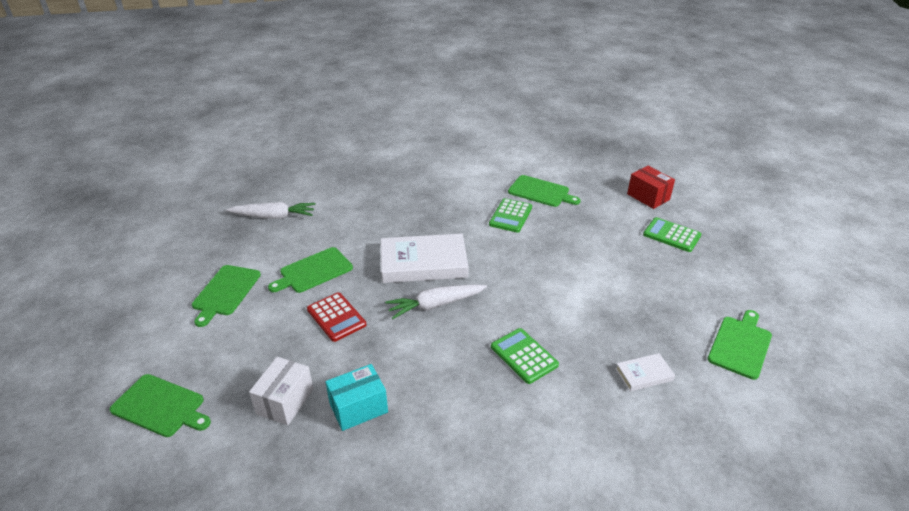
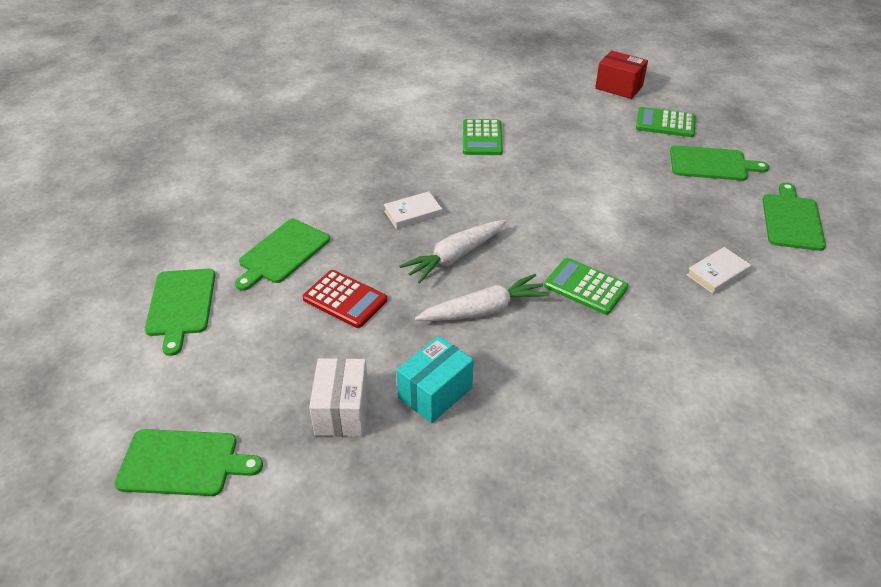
camera: 20 degrees left, 5 degrees up
white carrot [226,202,315,219] -> white carrot moved to [415,274,550,321]
white book [381,233,469,283] -> white book [384,191,442,229], size x0.48
green cutting board [508,175,581,207] -> green cutting board moved to [670,145,769,181]

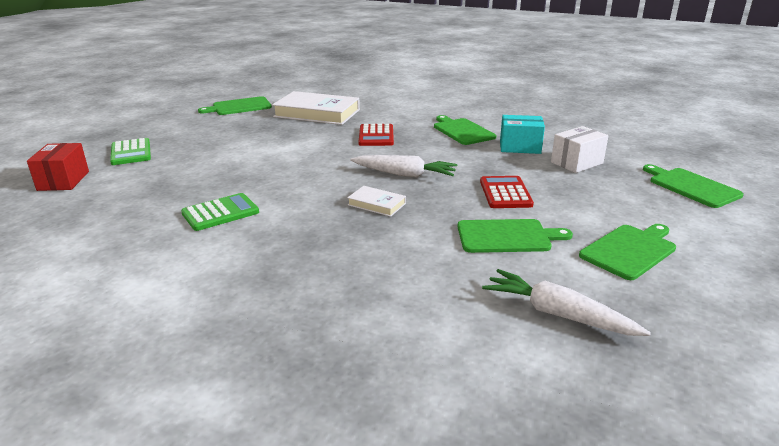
camera: 125 degrees left, 15 degrees down
white carrot [415,274,550,321] -> white carrot moved to [482,269,651,336]
green calculator [544,258,628,315] -> red calculator [359,124,394,146]
green cutting board [670,145,769,181] -> green cutting board moved to [434,115,496,145]
white book [687,247,751,294] -> white book [272,91,360,125], size x2.10

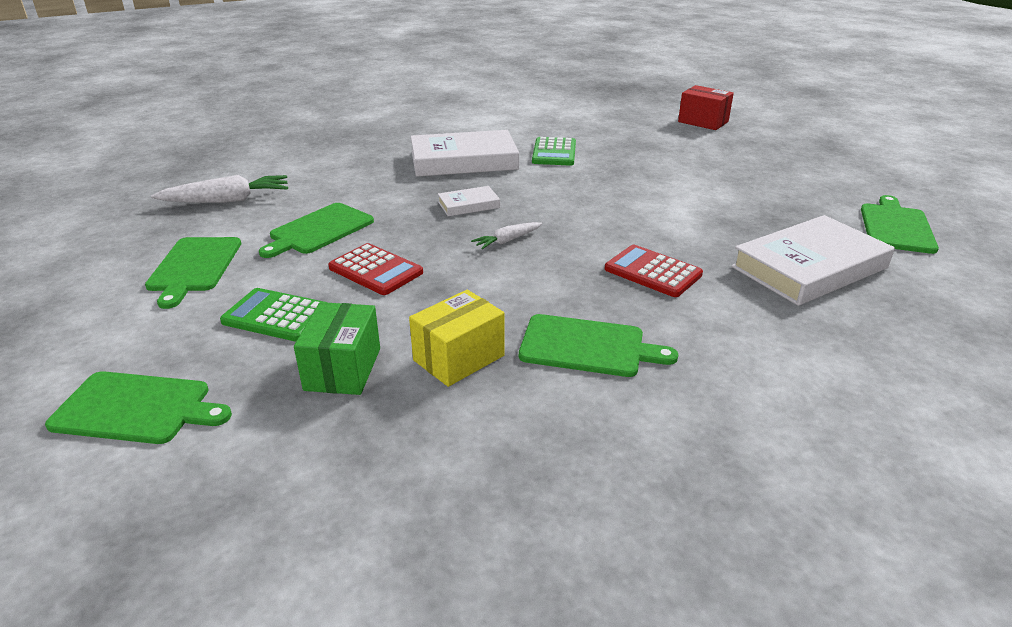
camera: 130 degrees right, 5 degrees up
green calculator [110,138,151,165] -> green calculator moved to [220,288,328,341]
white carrot [350,155,458,178] -> white carrot [471,222,542,249], size x0.56
turquoise box [500,115,545,154] -> yellow box [409,290,505,387]
white box [551,126,609,173] -> green box [294,302,380,395]
none -> white book [410,130,519,177]

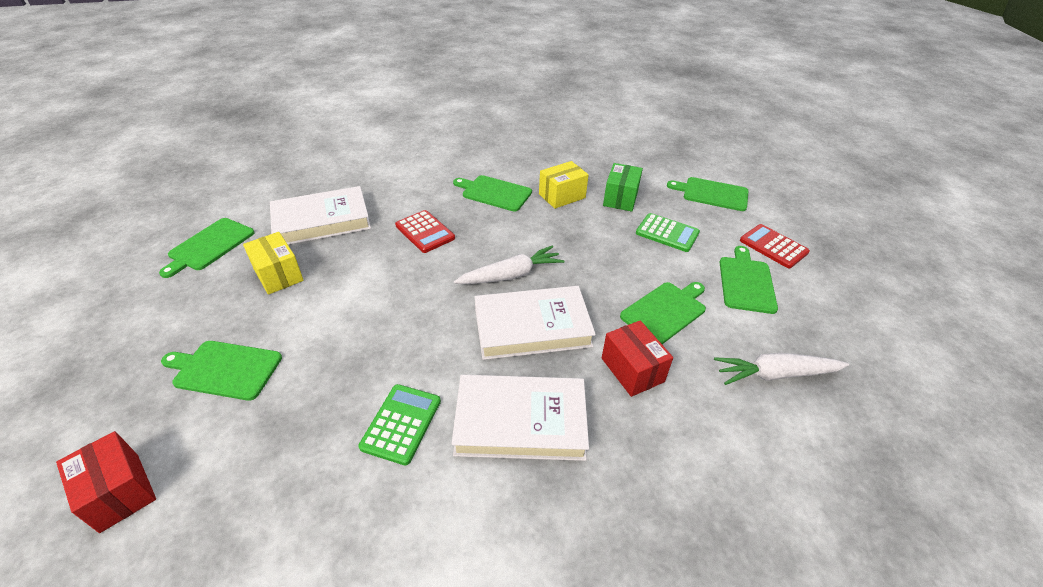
camera: 170 degrees left, 10 degrees up
red calculator [328,243,423,295] -> red calculator moved to [740,224,810,268]
white book [438,186,500,216] -> white book [475,286,596,360], size x2.10
white carrot [471,222,542,249] -> white carrot [454,245,565,284], size x1.78
none -> green cutting board [161,341,282,401]
none -> yellow box [243,232,304,295]
none -> red box [602,320,673,397]

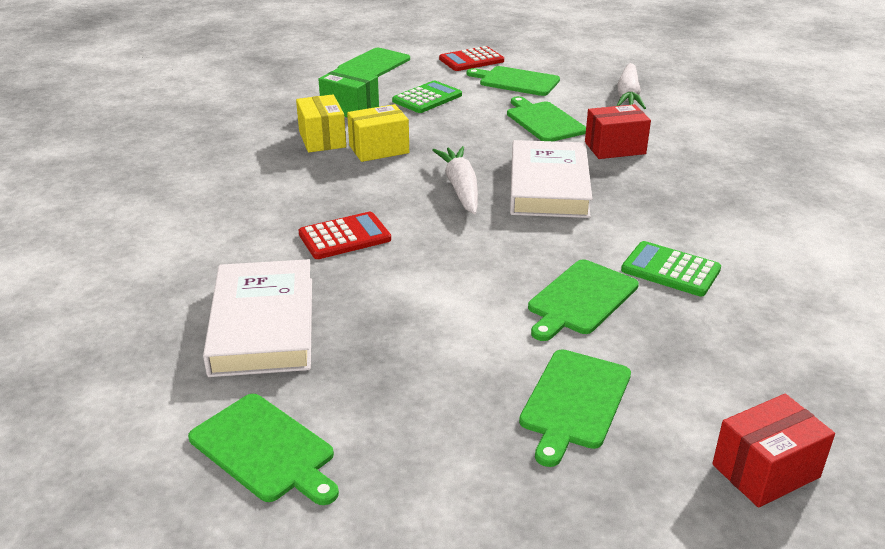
camera: 75 degrees left, 10 degrees down
yellow box [243,232,304,295] -> yellow box moved to [347,104,409,162]
white book [451,375,589,461] -> none
green cutting board [453,175,532,212] -> green cutting board moved to [528,259,639,341]

